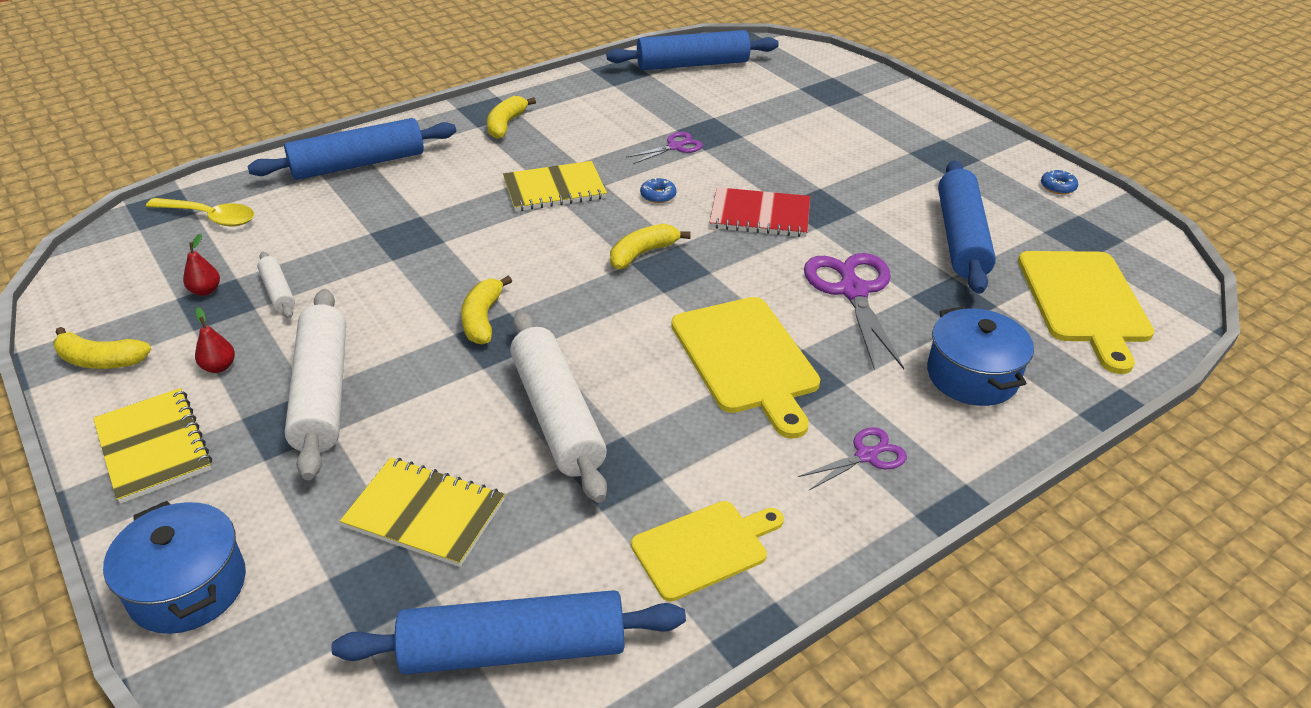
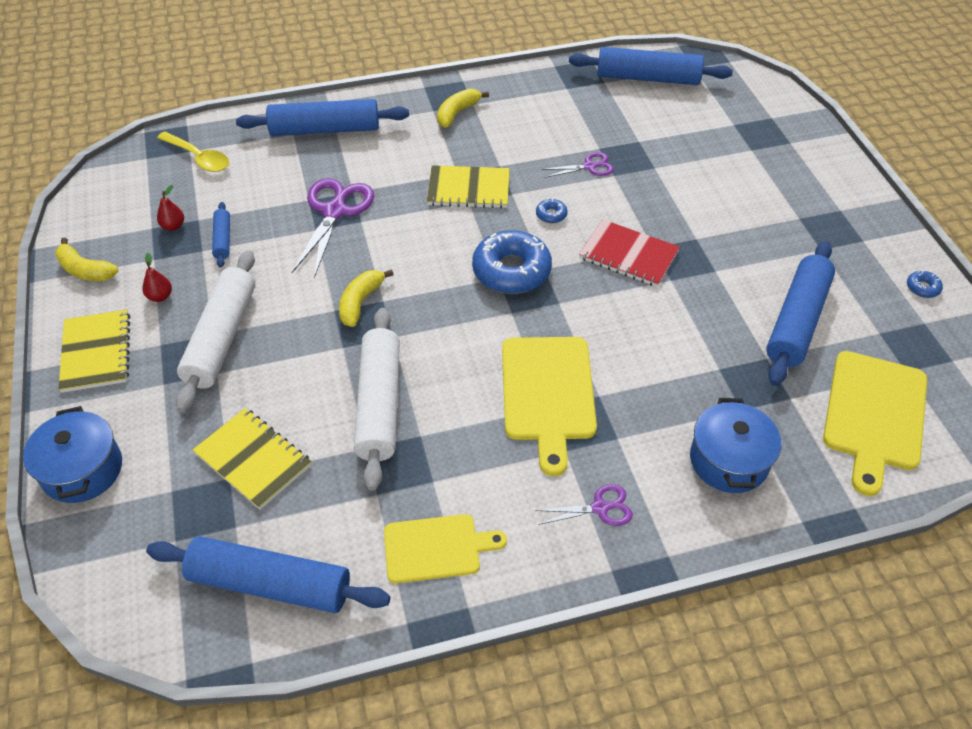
camera: 20 degrees right, 10 degrees up
white rolling pin [257,252,295,318] -> blue rolling pin [212,202,230,268]
yellow banana [610,224,691,269] -> blue donut [472,230,552,294]
purple scissors [804,253,904,369] -> purple scissors moved to [292,178,374,278]

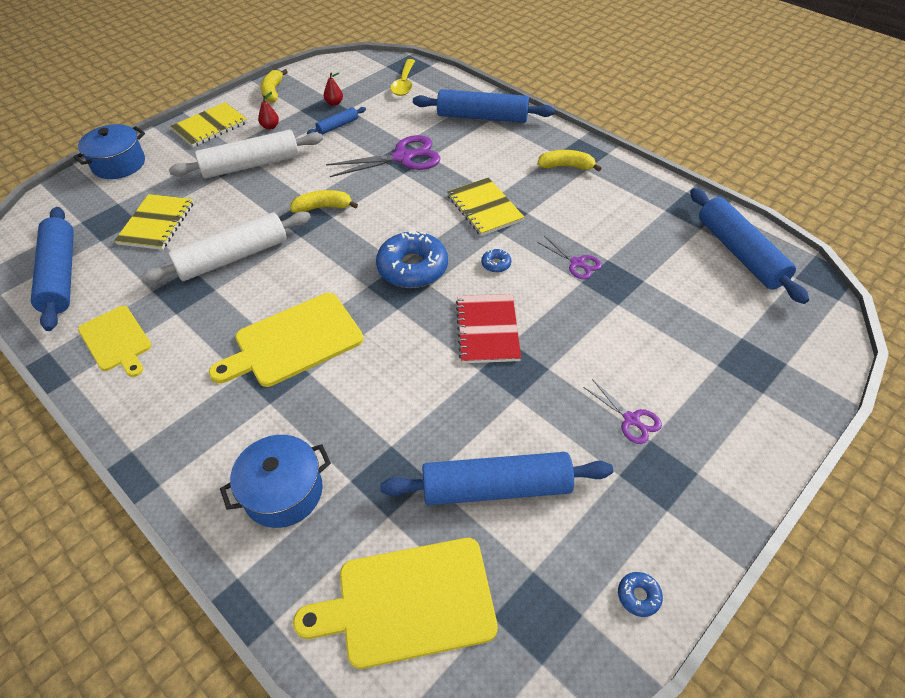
camera: 60 degrees right, 0 degrees up
blue rolling pin [236,99,409,136] -> blue rolling pin turned 45 degrees counterclockwise [413,89,555,123]
purple scissors [535,484,633,526] -> purple scissors moved to [583,379,662,444]

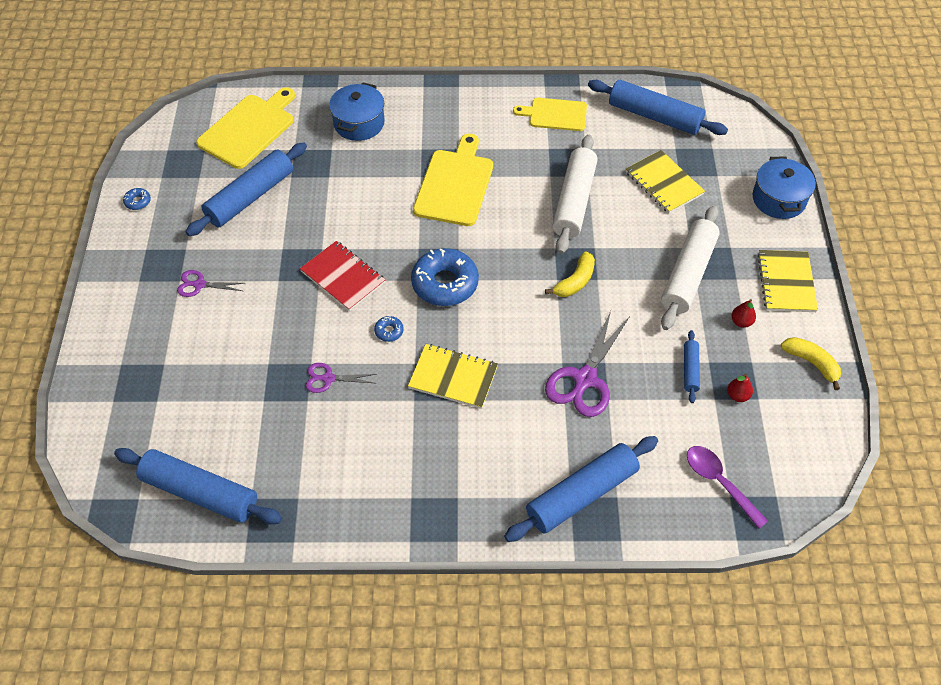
camera: 135 degrees right, 5 degrees up
yellow spoon [390,59,415,96] -> purple spoon [687,446,768,529]
yellow banana [537,150,601,172] -> none

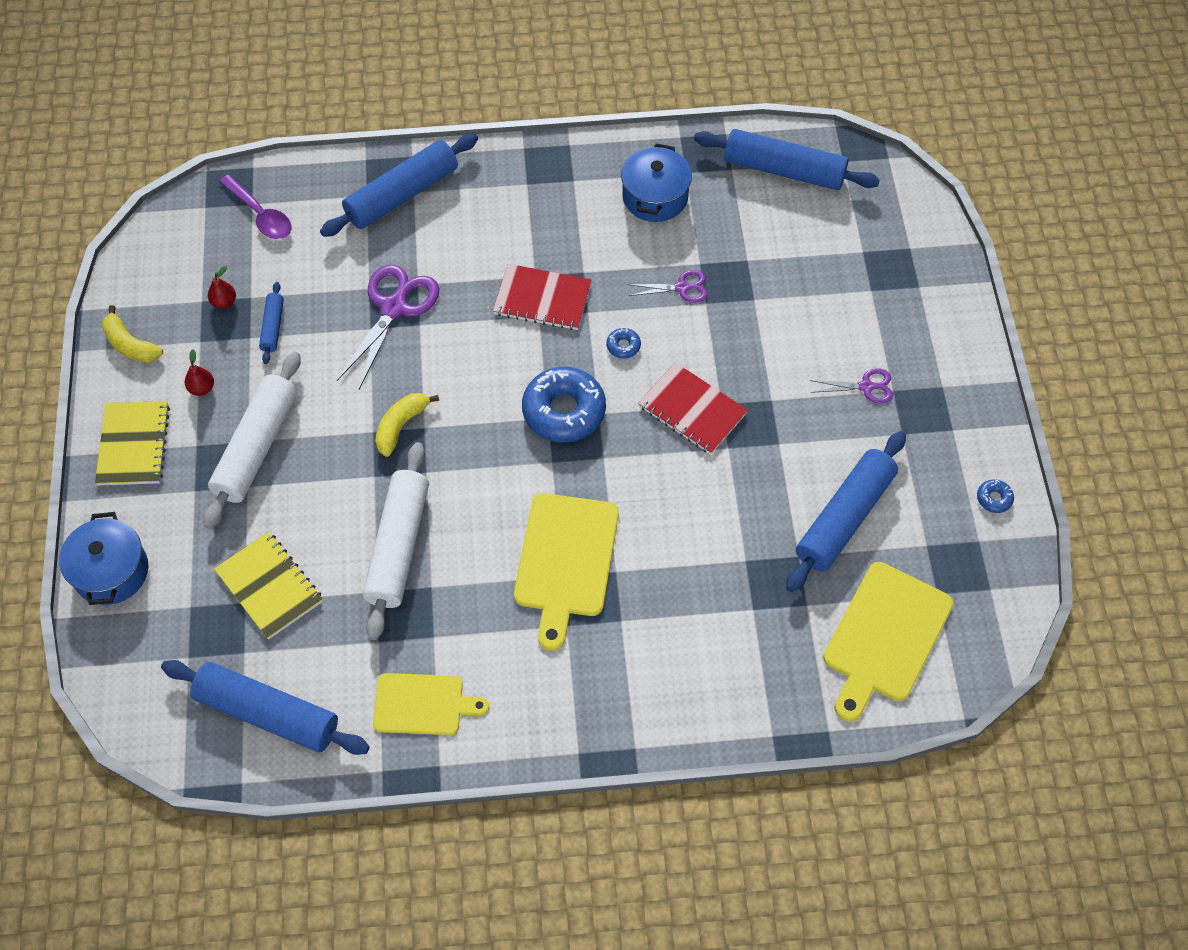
camera: 175 degrees right, 5 degrees up
blue pot [329,82,385,141] -> blue pot moved to [621,143,692,222]
yellow notebook [408,344,498,409] -> red notebook [493,264,592,330]

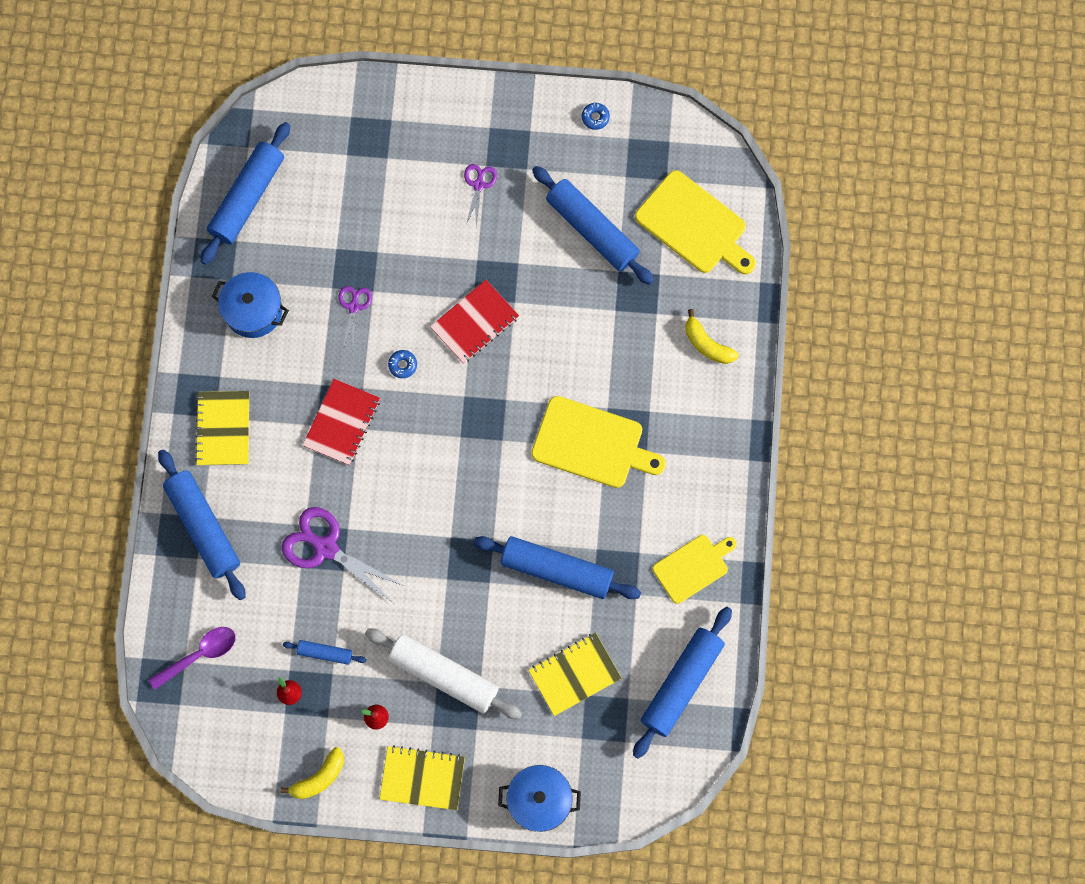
camera: 80 degrees left, 15 degrees up
white rolling pin [363,442,429,640] -> blue rolling pin [474,536,641,599]
yellow cutting board [373,673,489,735] -> yellow cutting board turned 45 degrees clockwise [653,535,737,604]
yellow banana [375,393,439,457] -> yellow banana moved to [685,309,739,364]
blue donut [522,367,606,442] -> none
none -> yellow notebook [195,391,249,466]

